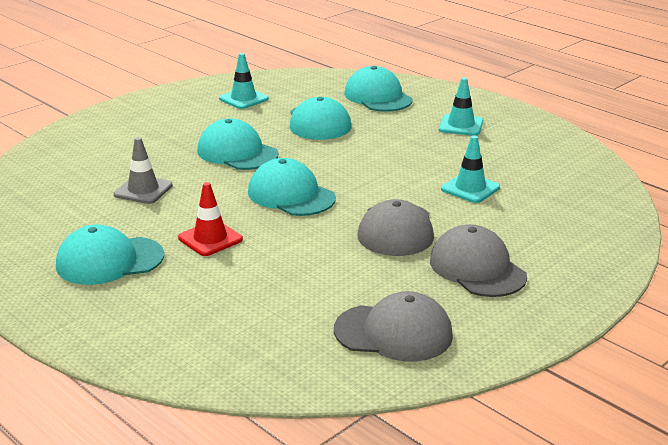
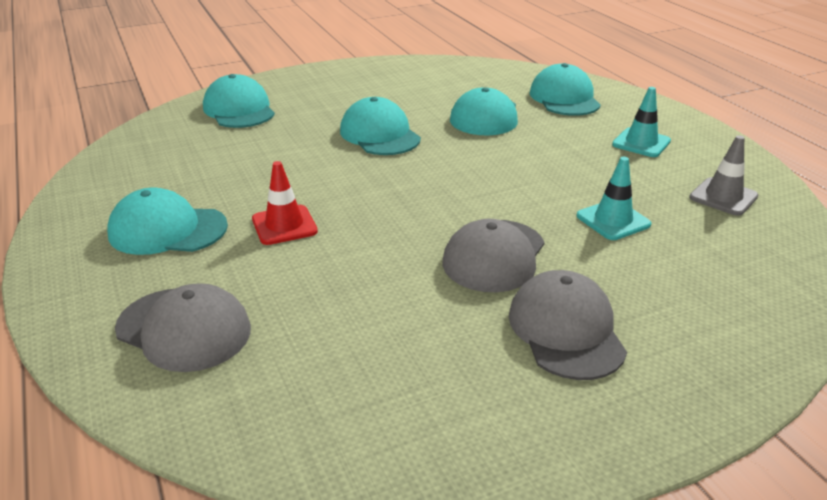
camera: 20 degrees right, 5 degrees up
grey traffic cone [114,137,173,204] -> grey traffic cone moved to [689,135,758,216]
turquoise traffic cone [219,53,269,109] -> none
turquoise cap [248,158,336,216] -> turquoise cap moved to [203,74,275,128]
grey cap [334,291,453,362] -> grey cap moved to [115,283,251,372]

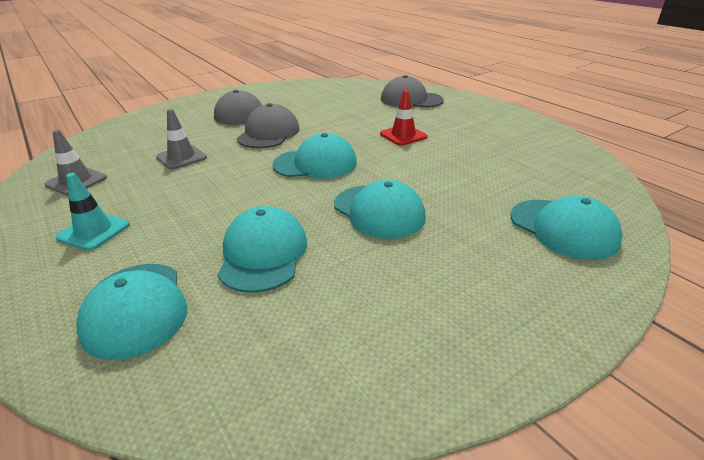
camera: 170 degrees right, 0 degrees up
turquoise cap [107,188,228,255] -> turquoise cap moved to [272,133,357,178]
turquoise traffic cone [576,157,651,240] -> grey traffic cone [156,109,207,170]

